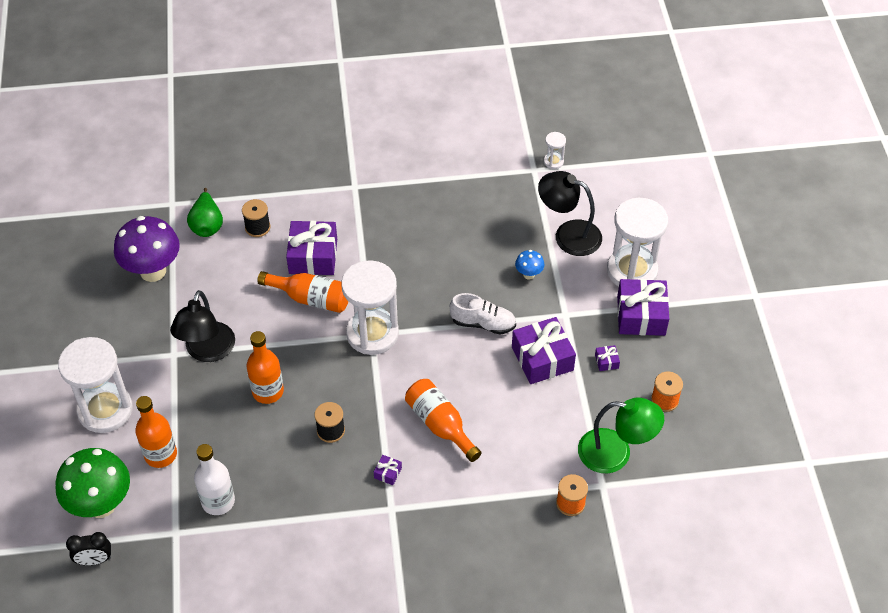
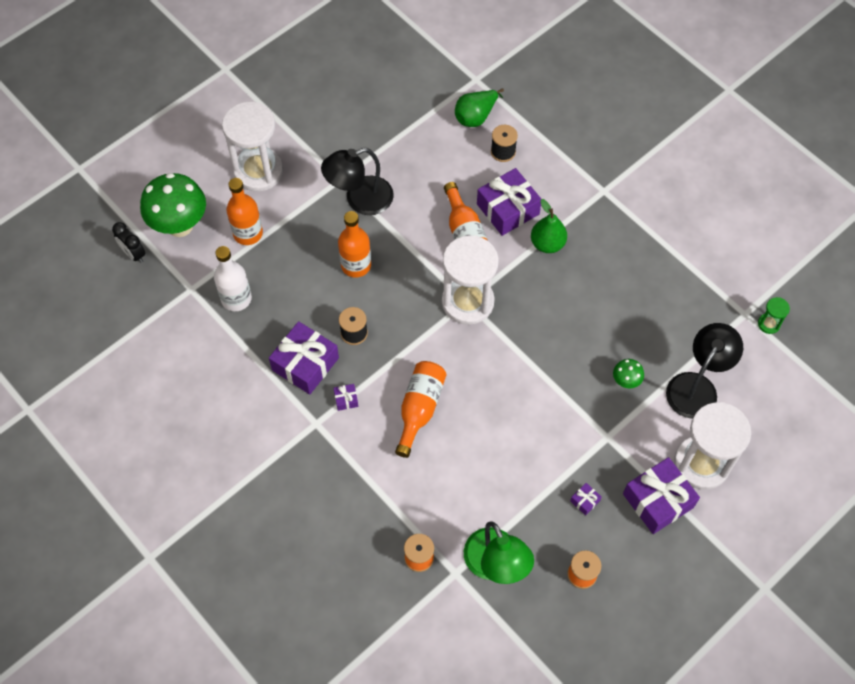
camera: 55 degrees right, 10 degrees up
purple mushroom [114,216,180,282] -> none
white shoe [450,293,516,335] -> none
purple gift [512,317,576,384] -> purple gift moved to [269,321,339,394]
blue mushroom [515,250,545,280] -> green mushroom [613,359,644,388]
black lamp [538,171,602,256] -> black lamp turned 45 degrees clockwise [666,323,743,419]
white hourglass [544,132,566,169] -> green hourglass [758,297,790,334]
none -> green pear [531,199,567,253]

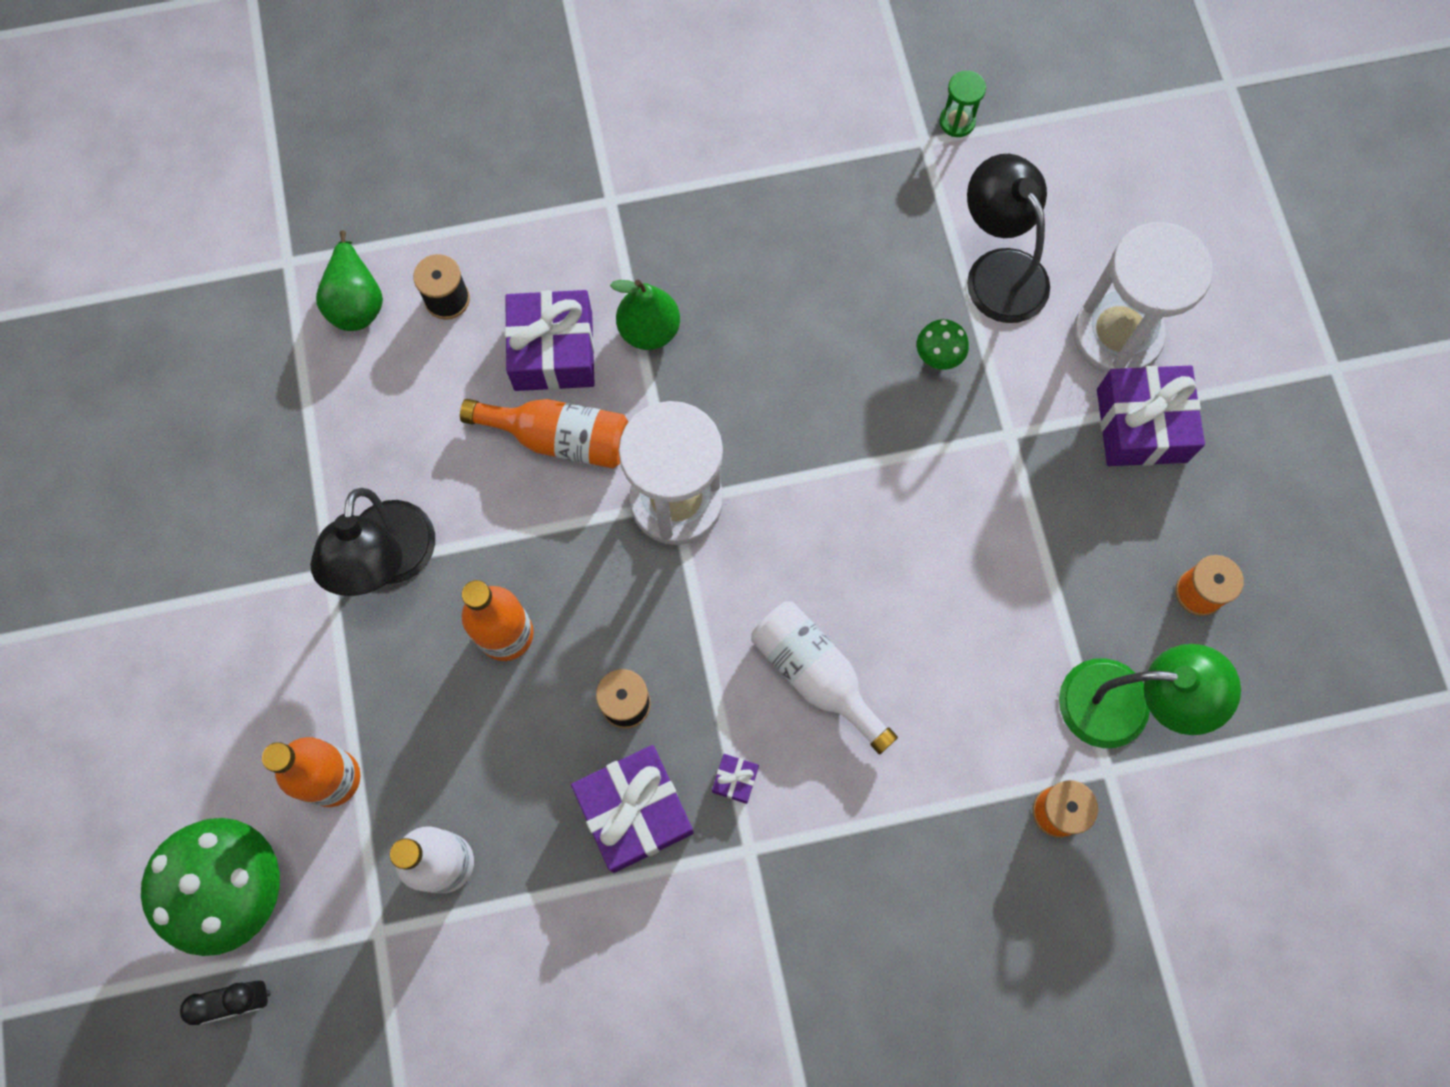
camera: 60 degrees left, 10 degrees up
white hourglass [222,102,284,192] -> none
orange bottle [395,361,447,458] -> white bottle [751,601,898,754]
purple gift [570,483,602,515] -> none

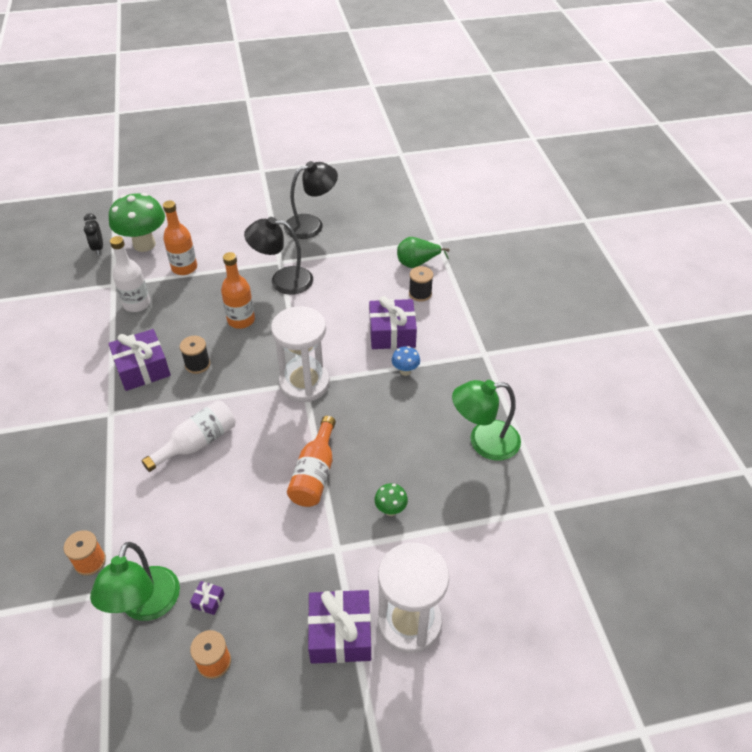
camera: 90 degrees right, 25 degrees down
orange bottle [460,399,628,468] -> orange bottle moved to [287,416,336,507]
green pear [610,280,680,350] -> blue mushroom [392,346,420,376]
purple gift [712,754,759,804] -> purple gift moved to [190,581,225,615]
green hourglass [939,71,986,137] -> none
black lamp [967,154,1050,323] -> black lamp moved to [284,161,338,239]
none -> green lamp [452,380,521,461]

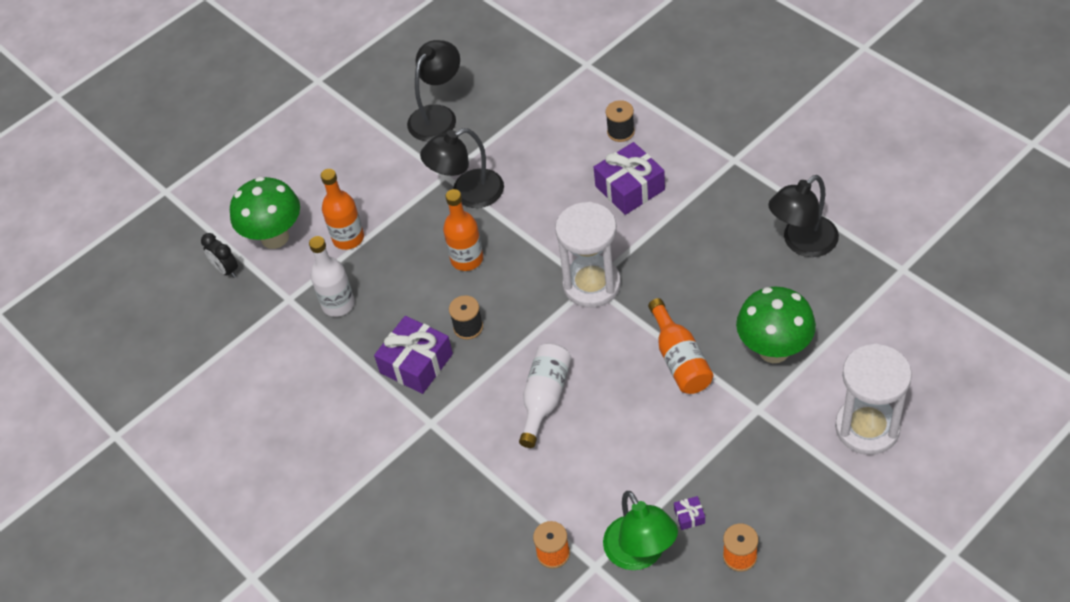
camera: 25 degrees left, 5 degrees up
purple gift [308,590,371,664] -> none
green mushroom [374,483,408,516] -> green mushroom [736,287,816,363], size x2.21
blue mushroom [392,346,420,376] -> none
green pear [397,237,450,268] -> none
green lamp [452,380,521,461] -> black lamp [768,175,839,257]

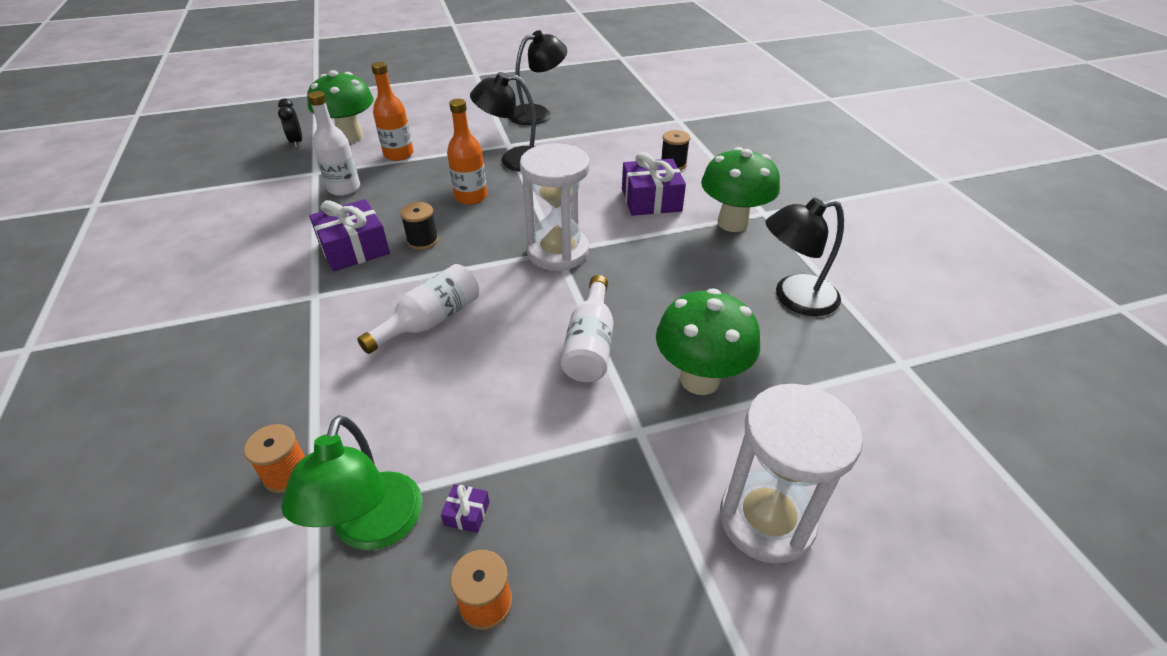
camera: 20 degrees right, 10 degrees down
orange bottle [648,298,713,394] -> white bottle [561,275,614,382]
none -> green mushroom [701,147,780,232]

